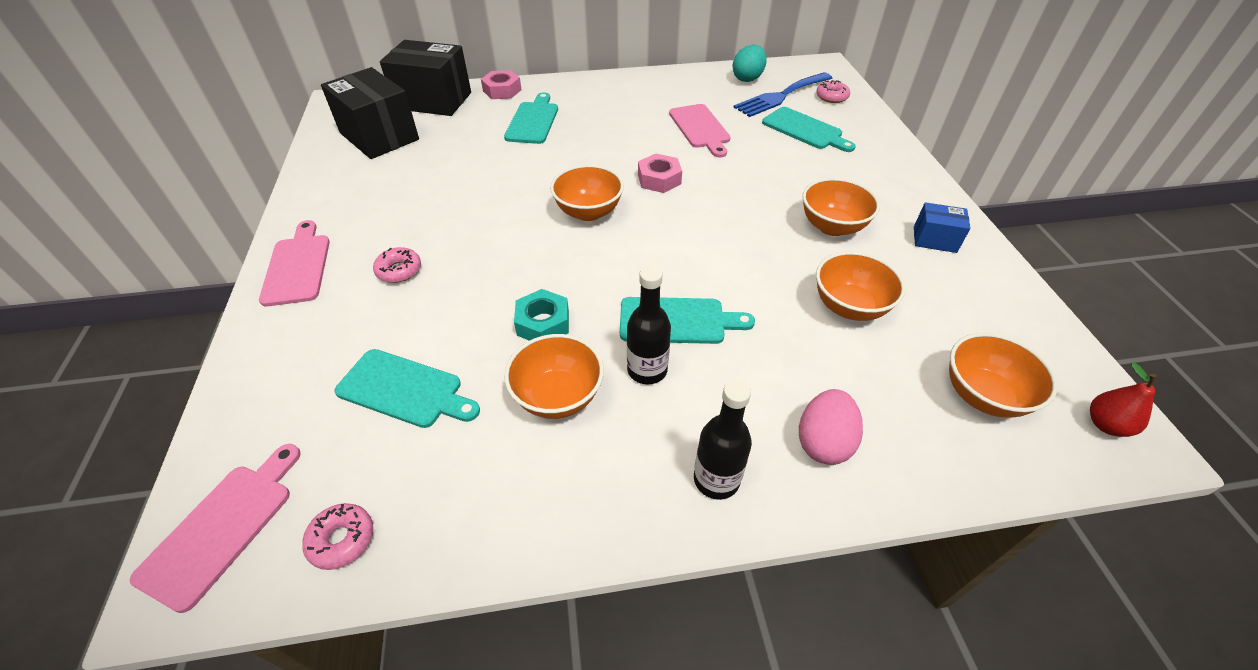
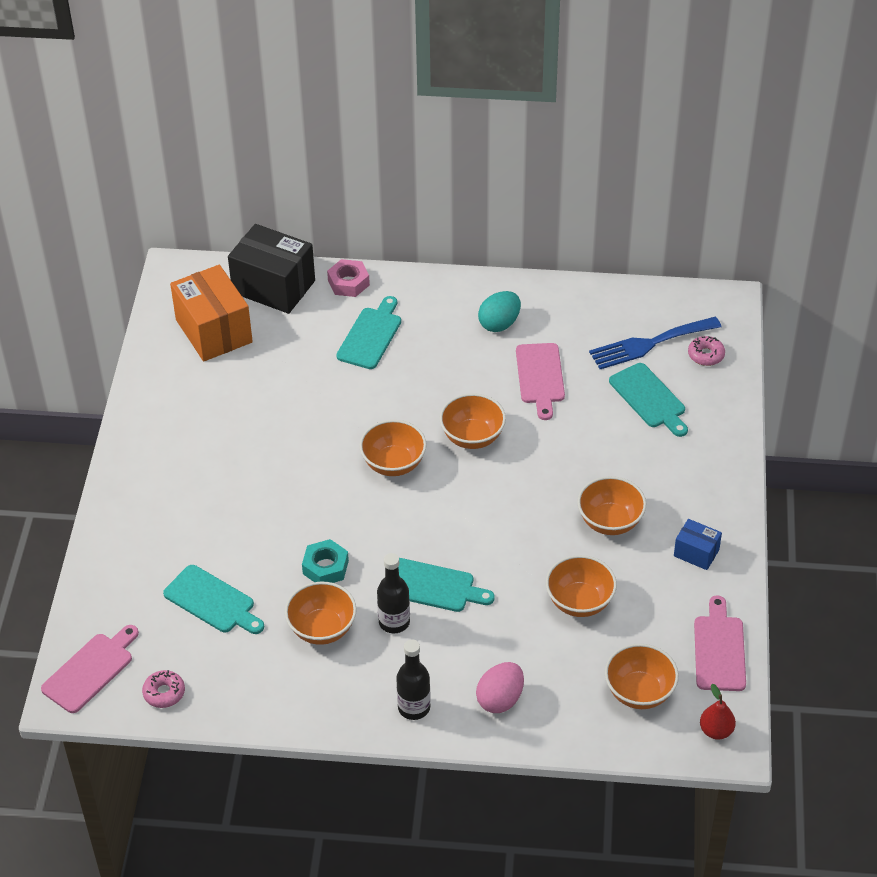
camera: 15 degrees right, 0 degrees up
pink cutting board [259,220,330,306] -> pink cutting board moved to [694,595,746,691]
black box [321,67,419,159] -> orange box [170,265,253,361]
pink donut [373,247,421,283] -> none
pink nut [638,153,682,193] -> orange bowl [440,393,506,449]
turquoise egg [732,45,767,82] -> turquoise egg moved to [478,291,521,332]

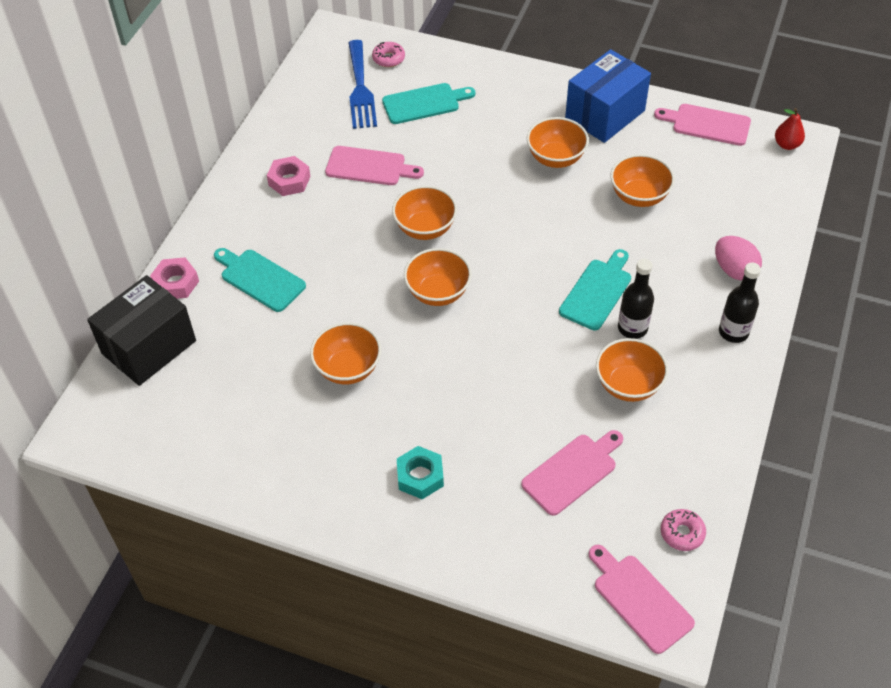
camera: 75 degrees left, 5 degrees up
turquoise cutting board [163,565,264,634] -> pink cutting board [521,430,623,516]
orange box [170,265,253,361] -> none
turquoise nut [302,539,349,583] -> turquoise nut moved to [397,446,444,499]
turquoise egg [478,291,521,332] -> pink nut [267,156,311,196]
orange bowl [605,644,679,709] -> orange bowl moved to [310,322,381,385]
blue box [674,519,722,570] -> blue box [565,49,651,143], size x2.02

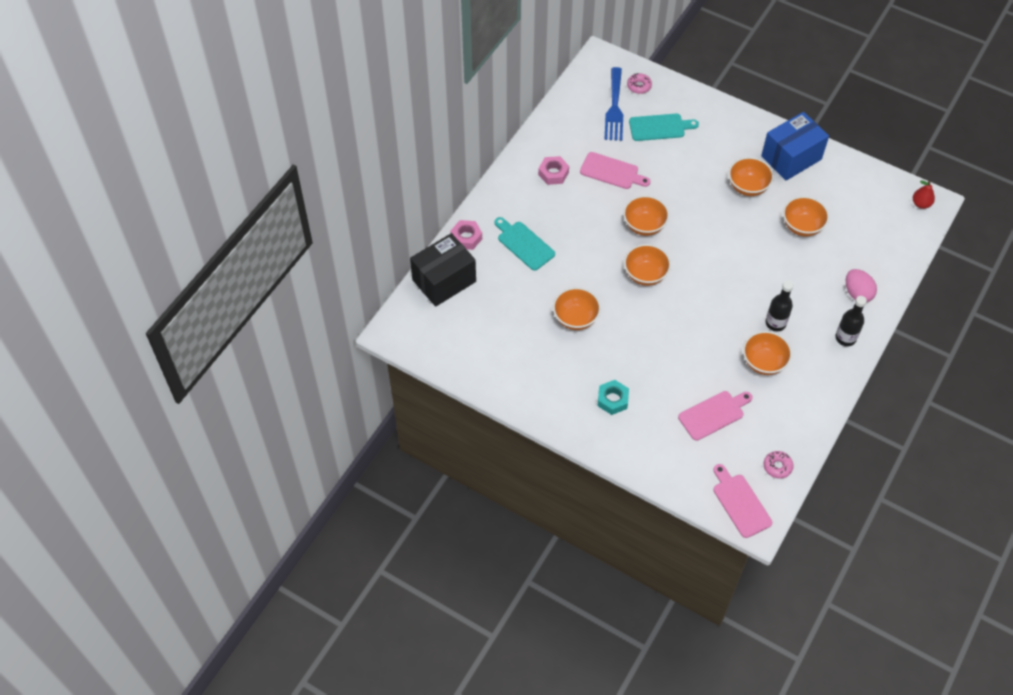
camera: 10 degrees right, 5 degrees up
turquoise cutting board [559,249,631,330] -> none
pink cutting board [654,104,751,146] -> none

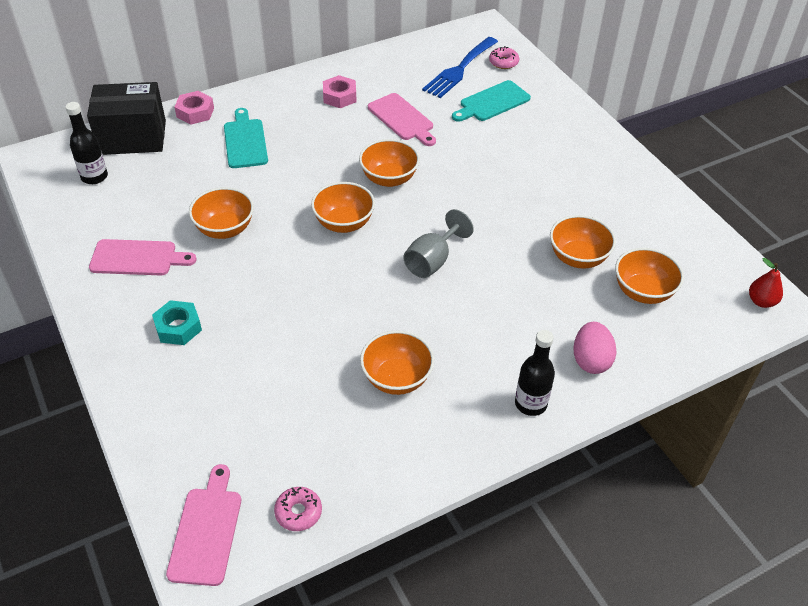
camera: 30 degrees right, 10 degrees down
turquoise cutting board [629,114,699,141] -> turquoise cutting board turned 120 degrees clockwise [452,80,531,122]
pink cutting board [678,391,753,441] -> pink cutting board moved to [89,239,196,275]
orange bowl [728,157,774,196] -> orange bowl moved to [615,248,684,304]
blue box [761,112,829,181] -> none
black bottle [766,281,793,331] -> black bottle moved to [66,102,108,184]
none -> grey goblet [403,209,474,278]

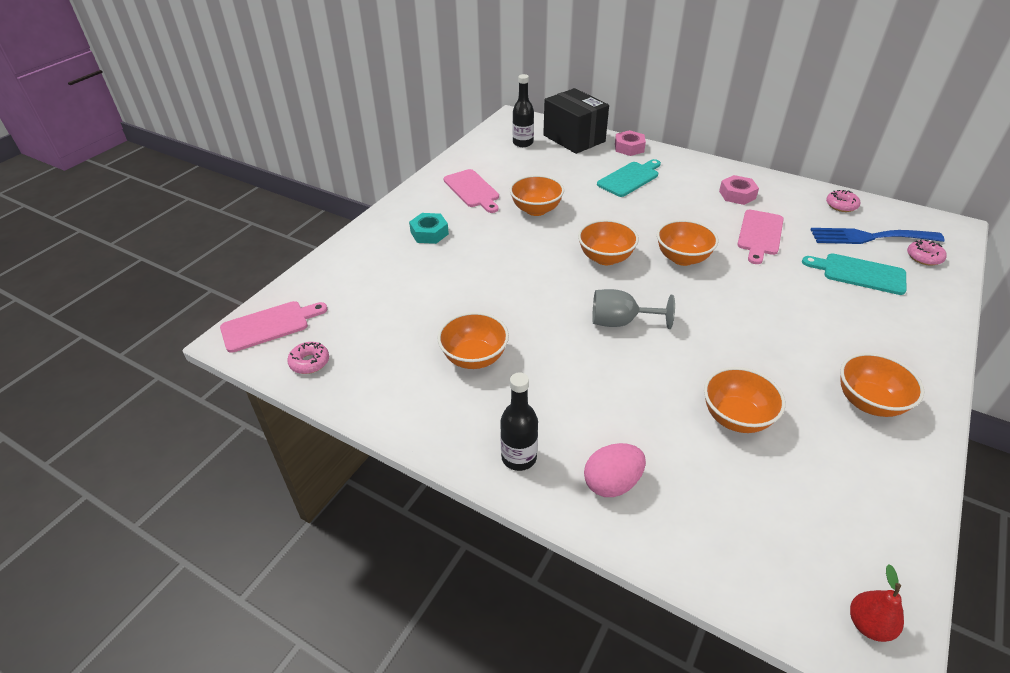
camera: 60 degrees right, 5 degrees down
orange bowl [615,248,684,304] -> orange bowl moved to [840,353,924,417]
none -> pink donut [826,190,860,212]

